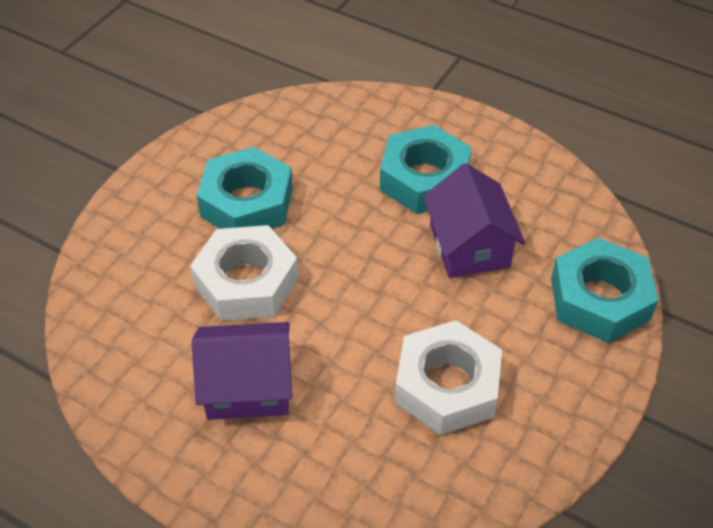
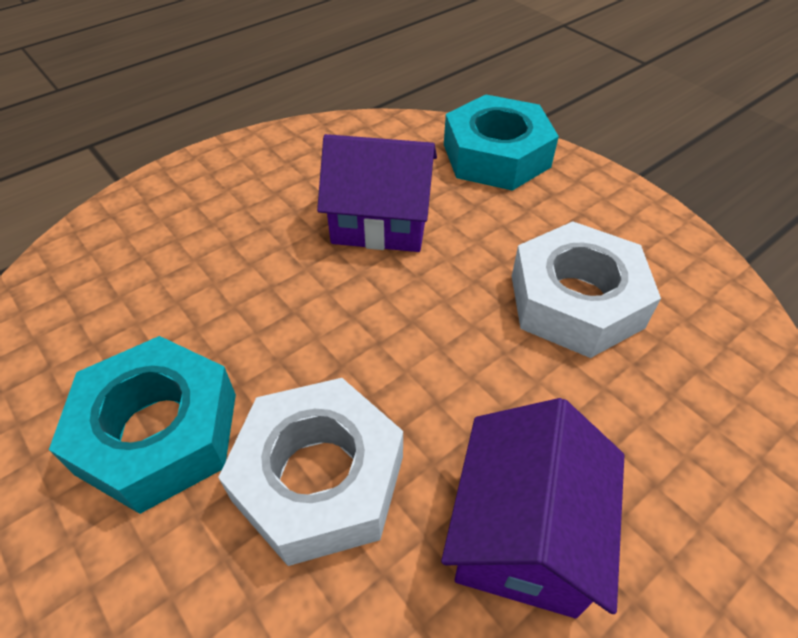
camera: 70 degrees left, 0 degrees up
turquoise nut [380,125,472,214] -> none

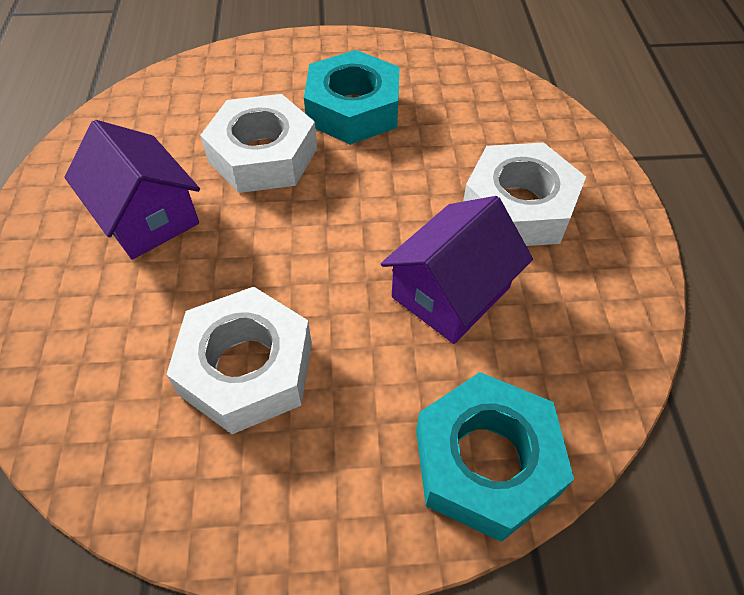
camera: 125 degrees right, 5 degrees up
none -> white nut [463,142,586,246]

